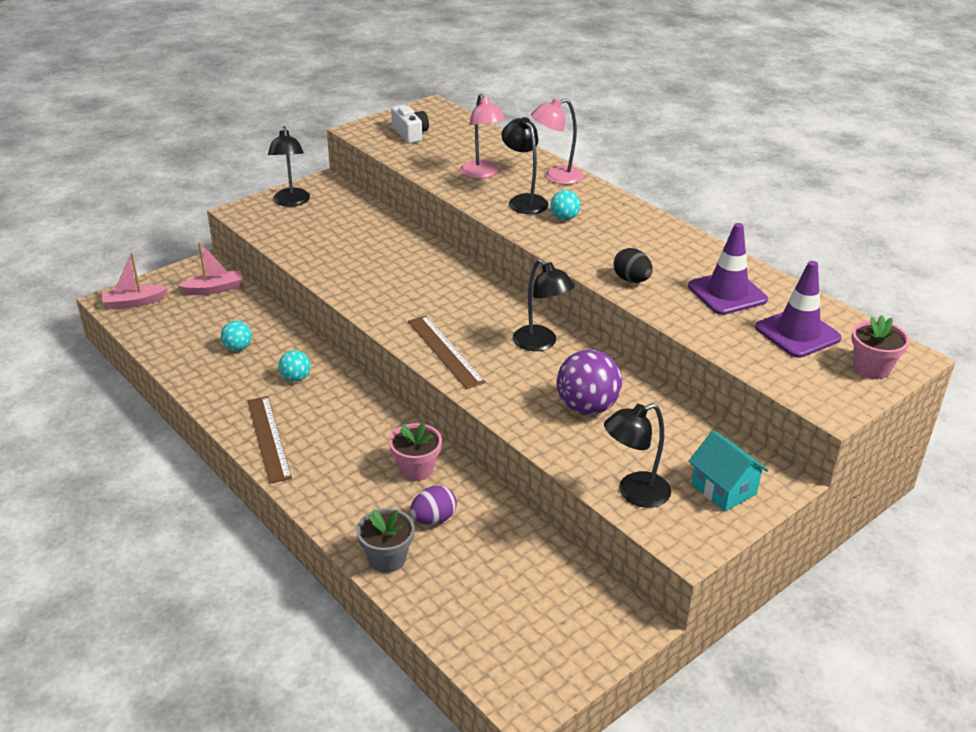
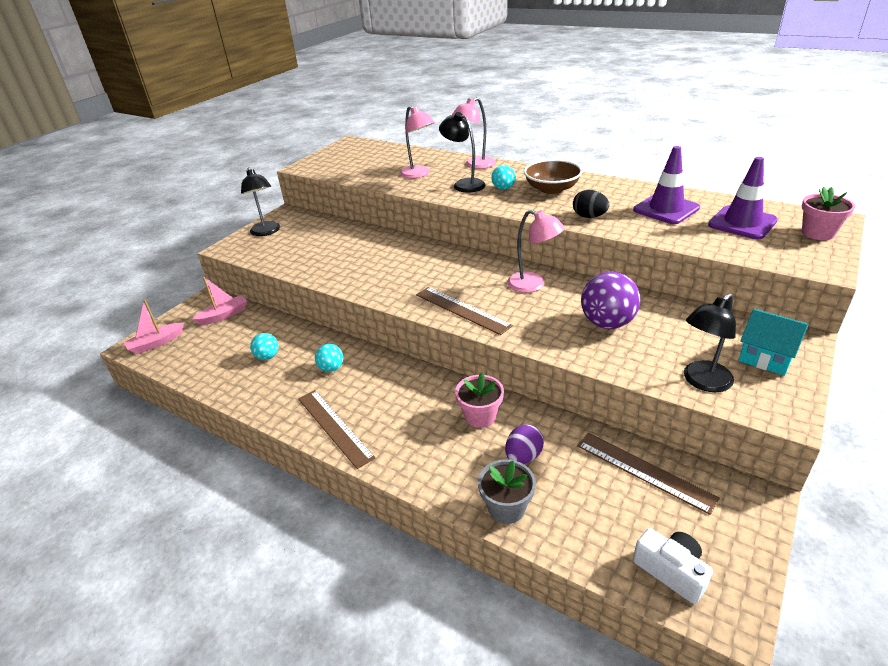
camera: 15 degrees left, 0 degrees up
white camera [391,105,429,143] -> white camera moved to [633,528,713,604]
black lamp [513,259,575,351] -> pink lamp [507,210,565,293]
none -> brown bowl [524,159,583,194]
none -> brown ruler [577,433,720,515]

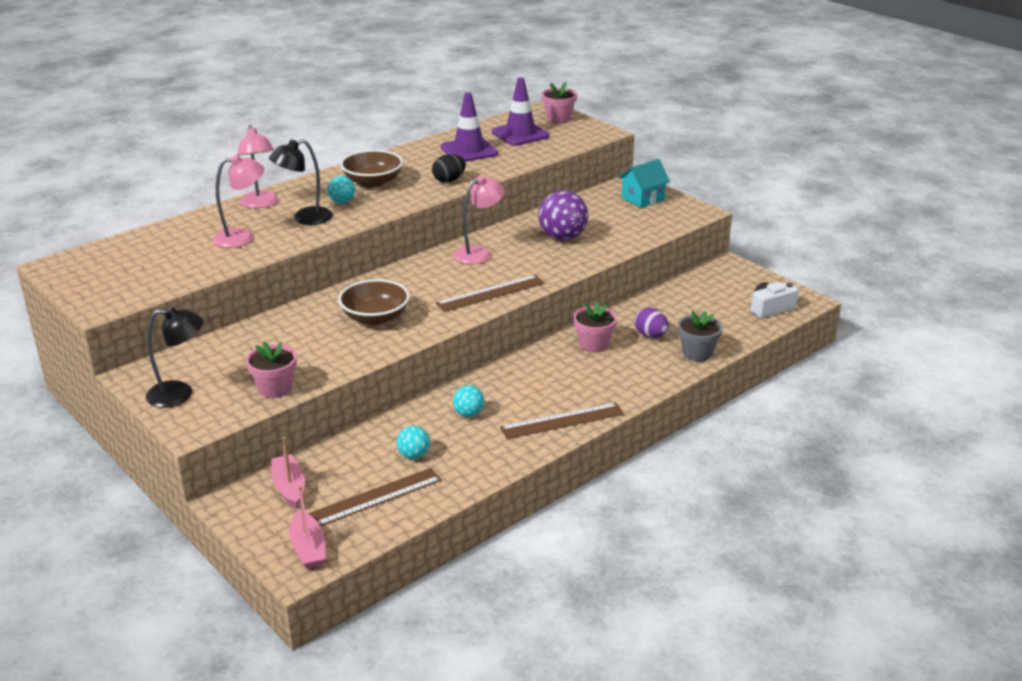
camera: 75 degrees left, 5 degrees down
brown ruler [577,433,720,515] -> brown ruler moved to [308,468,441,526]
black lamp [684,293,736,392] -> none
none -> pink flower pot [246,342,297,398]
none -> brown bowl [338,279,410,325]

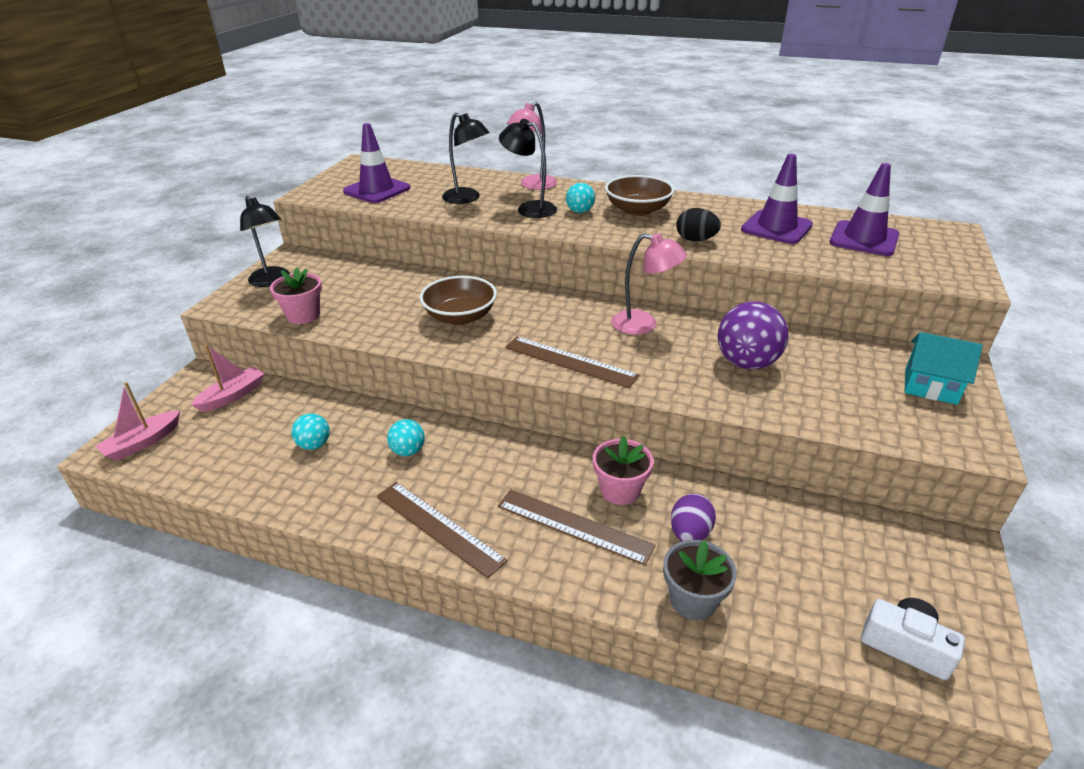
camera: 60 degrees right, 5 degrees up
pink lamp [213,155,264,248] -> black lamp [442,113,490,204]
brown ruler [308,468,441,526] -> brown ruler moved to [498,489,656,565]
pink flower pot [542,82,577,123] -> none
none -> purple traffic cone [343,123,410,203]

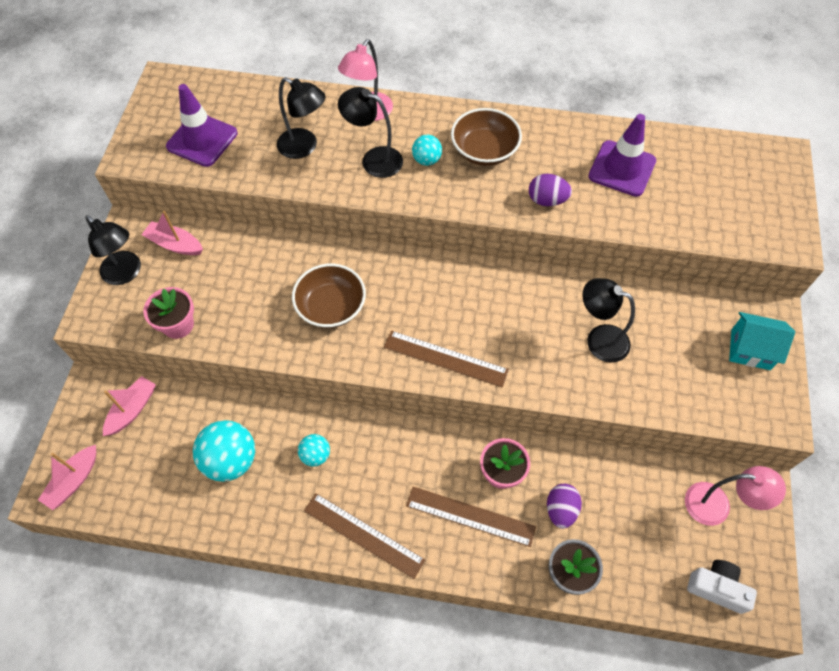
camera: 10 degrees left, 25 degrees up
turquoise ball [291,413,330,450] -> turquoise ball [193,420,255,482], size x1.85
pink lamp [611,233,687,335] -> pink lamp moved to [685,466,786,526]
black egg [676,208,721,241] -> purple egg [529,174,572,206]
purple ball [718,301,789,369] -> black lamp [582,278,635,363]
purple traffic cone [830,163,899,256] -> none
none -> pink boat [141,211,203,255]

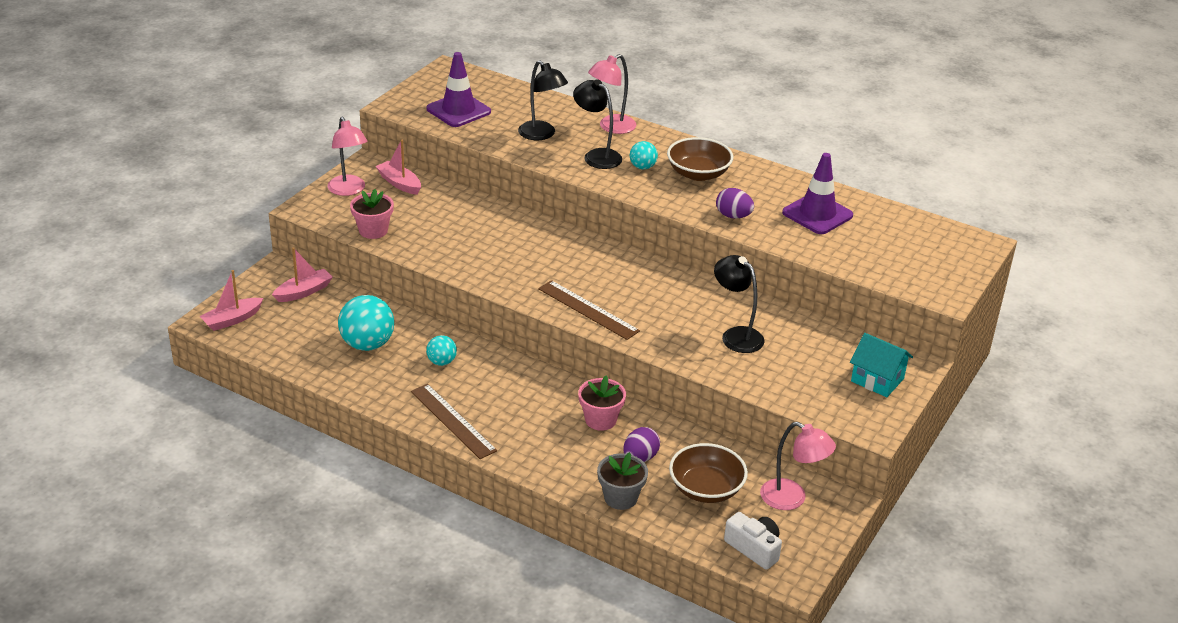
camera: 20 degrees right, 25 degrees down
black lamp [85,215,141,285] -> pink lamp [327,117,367,196]
brown bowl [292,263,366,328] -> brown bowl moved to [669,443,748,503]
brown ruler [406,487,536,547] -> none

